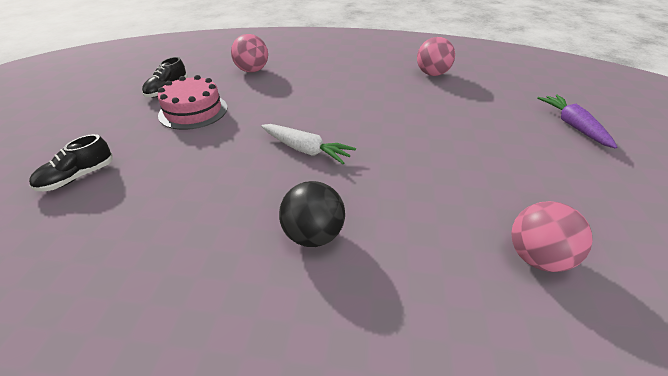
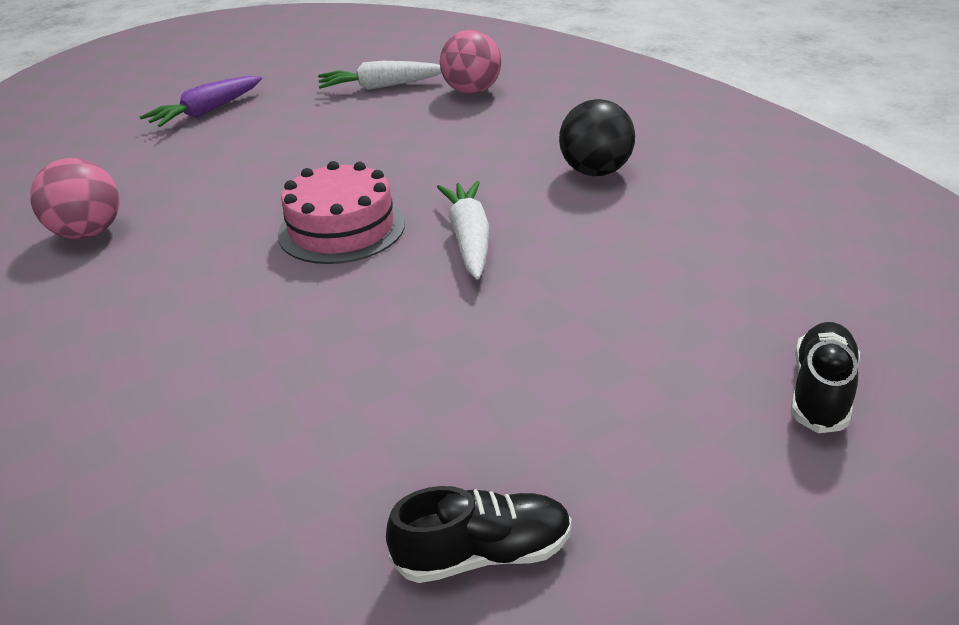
camera: 125 degrees left, 5 degrees down
black shoe [29,134,113,191] -> black shoe turned 75 degrees counterclockwise [791,322,860,433]
pink cake [158,75,227,130] -> pink cake moved to [278,161,405,264]
pink ball [231,34,268,73] -> none
none -> white carrot [318,61,442,90]

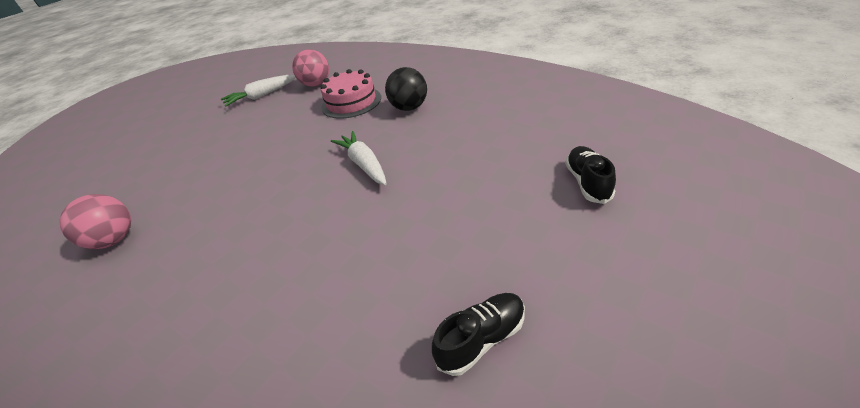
camera: 20 degrees left, 5 degrees up
purple carrot [140,76,262,127] -> none
pink cake [278,161,405,264] -> pink cake moved to [321,69,381,119]

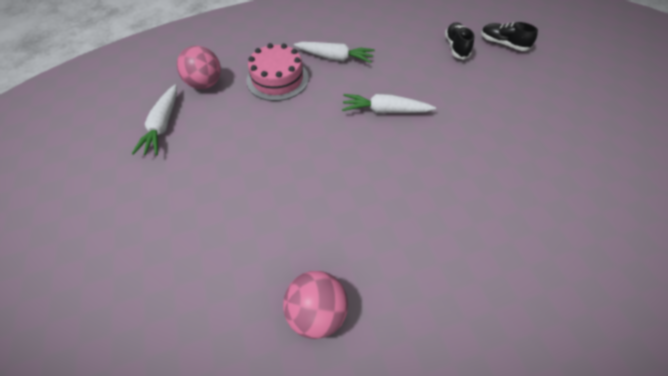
camera: 60 degrees left, 15 degrees up
black ball [385,67,427,111] -> white carrot [294,42,375,63]
black shoe [432,293,525,376] -> black shoe moved to [445,22,475,60]

